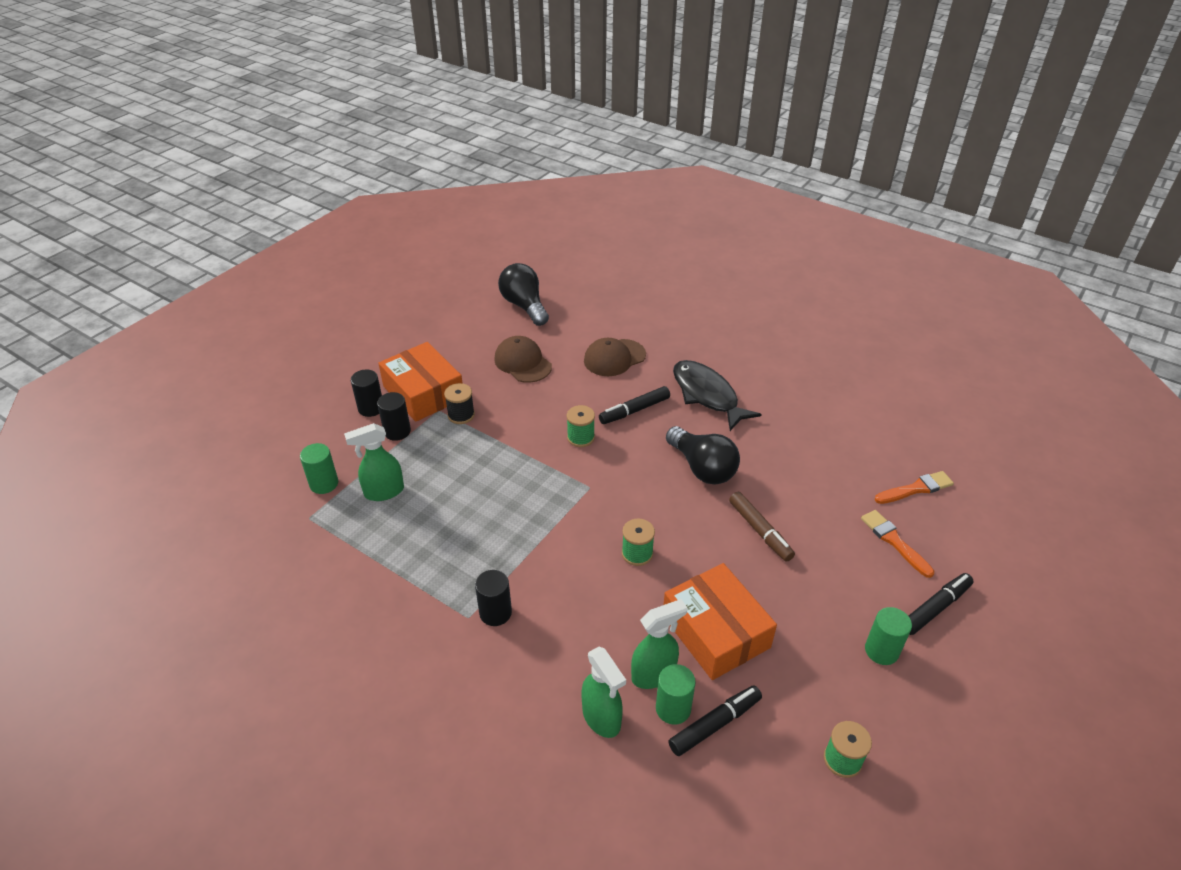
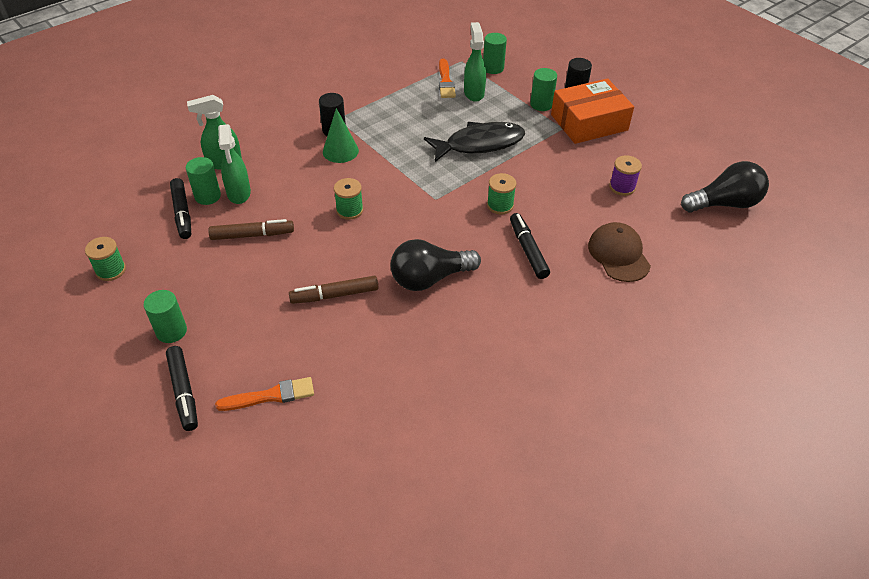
camera: 105 degrees right, 5 degrees up
black cylinder [377,392,411,441] -> green cylinder [530,68,557,111]
black spool [444,383,475,424] -> none
brown cap [494,336,552,383] -> purple spool [609,155,642,196]
orange box [663,563,777,680] -> brown marker [208,219,294,240]
black fish [673,360,762,431] -> black fish moved to [424,122,525,162]
orange brush [875,471,954,504] -> orange brush moved to [439,59,456,98]
none -> green cone [323,108,359,163]

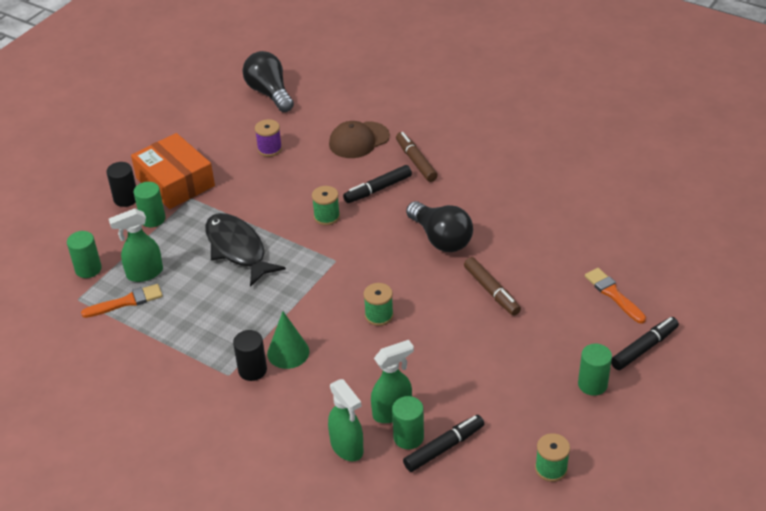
camera: 105 degrees left, 5 degrees down
brown marker [208,219,294,240] -> brown marker moved to [396,132,438,182]

